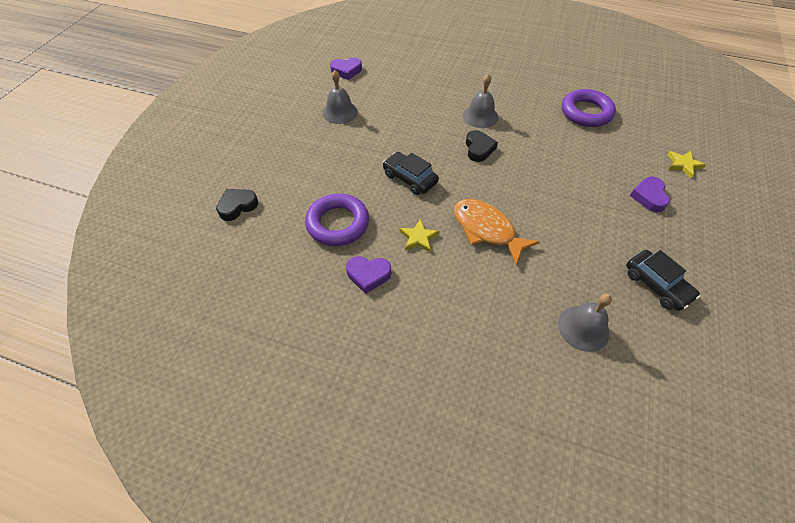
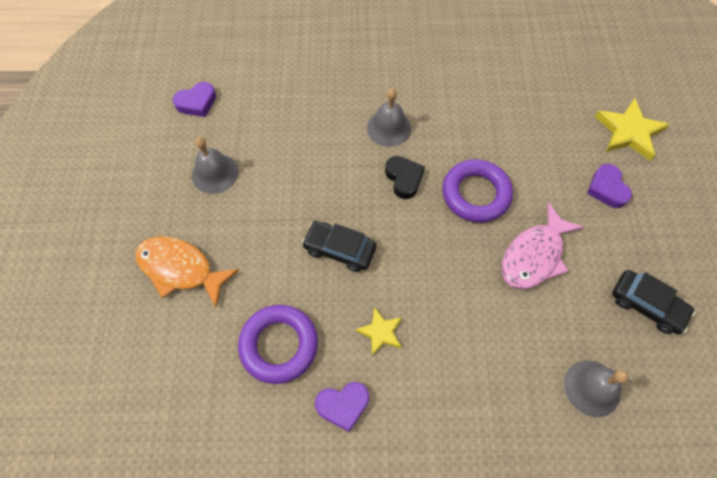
camera: 20 degrees left, 10 degrees up
black heart [216,189,258,221] -> none
orange fish [454,199,540,265] -> orange fish moved to [135,236,239,307]
purple ring [562,89,616,127] -> purple ring moved to [442,159,513,223]
yellow star [667,151,706,178] -> yellow star [595,98,670,161], size x1.71
none -> pink fish [501,202,584,289]

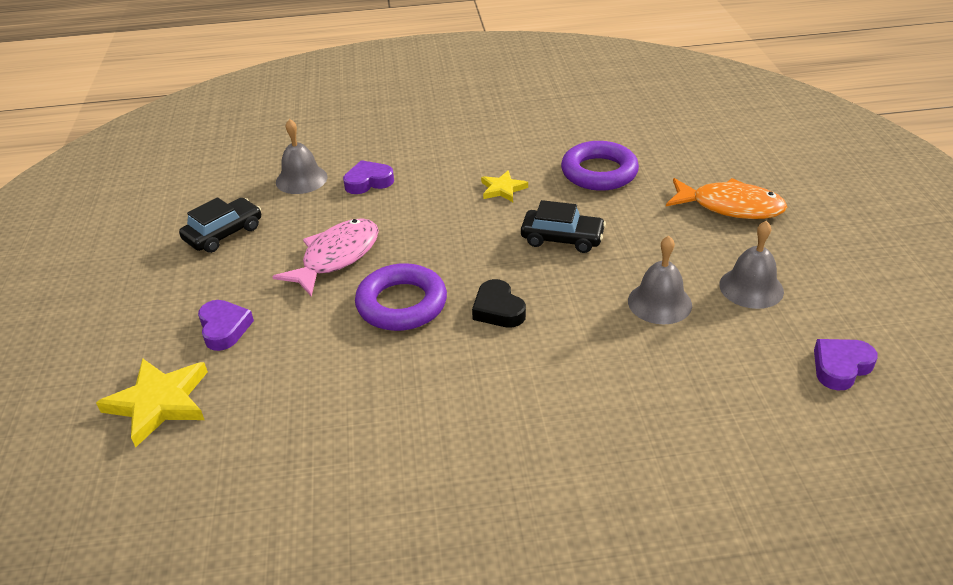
camera: 175 degrees right, 25 degrees down
purple heart [315,382,369,432] -> purple heart moved to [343,160,394,194]
grey bell [367,89,411,147] -> grey bell moved to [628,236,692,324]
black car [612,270,695,334] -> black car turned 105 degrees clockwise [179,197,261,253]

